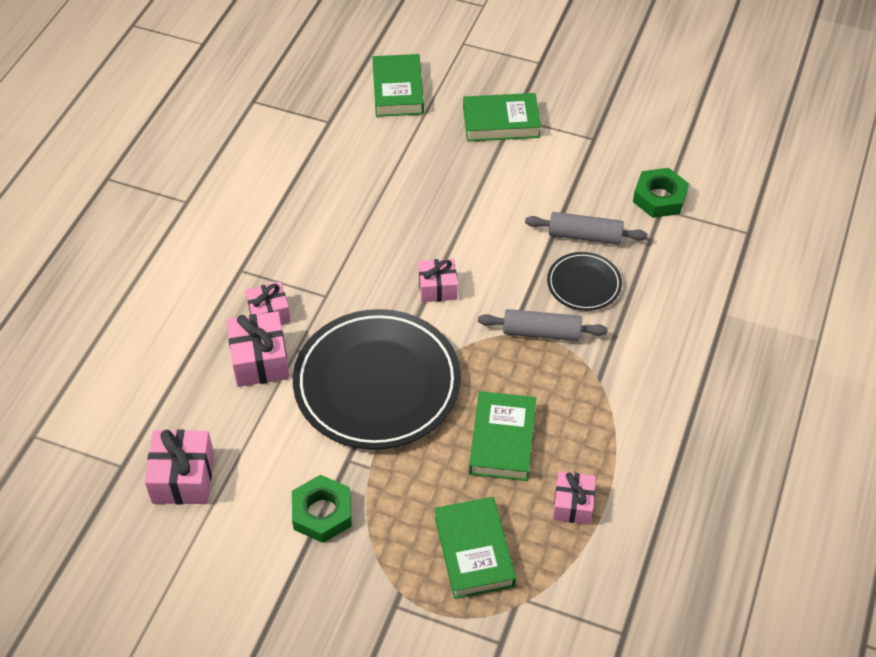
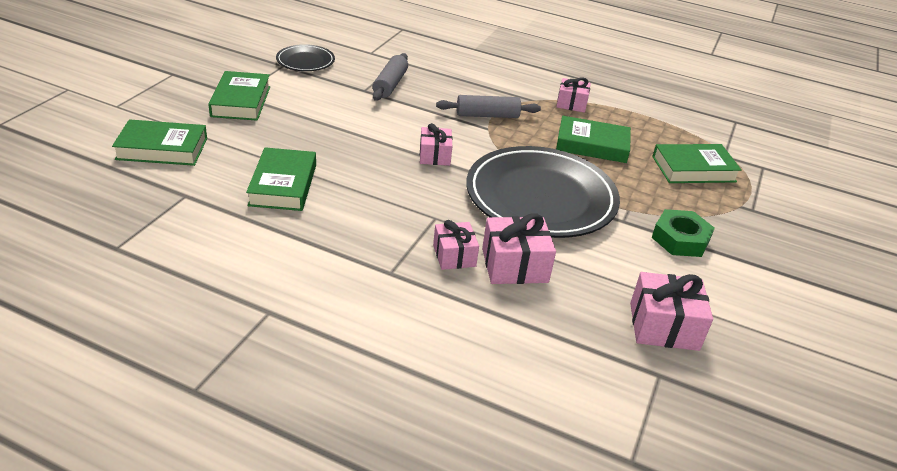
camera: 90 degrees left, 15 degrees down
grey rolling pin [478,309,608,341] -> grey rolling pin turned 75 degrees clockwise [436,95,541,118]
black plate [547,252,622,311] -> black plate moved to [276,44,335,71]
pink gift [553,471,596,525] -> pink gift moved to [556,77,591,113]
green nut [633,168,689,218] -> none
none -> green book [246,147,316,211]

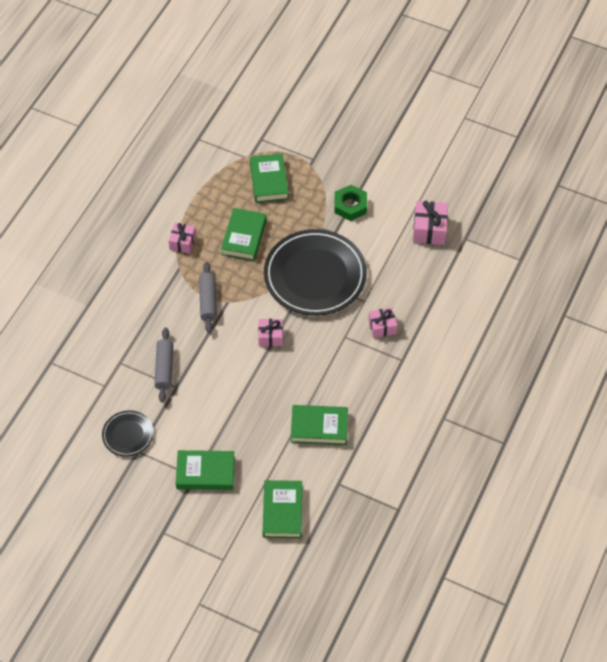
camera: 85 degrees left, 20 degrees up
grey rolling pin [373,53,408,101] -> grey rolling pin turned 75 degrees clockwise [154,328,173,402]
pink gift [482,213,556,284] -> none

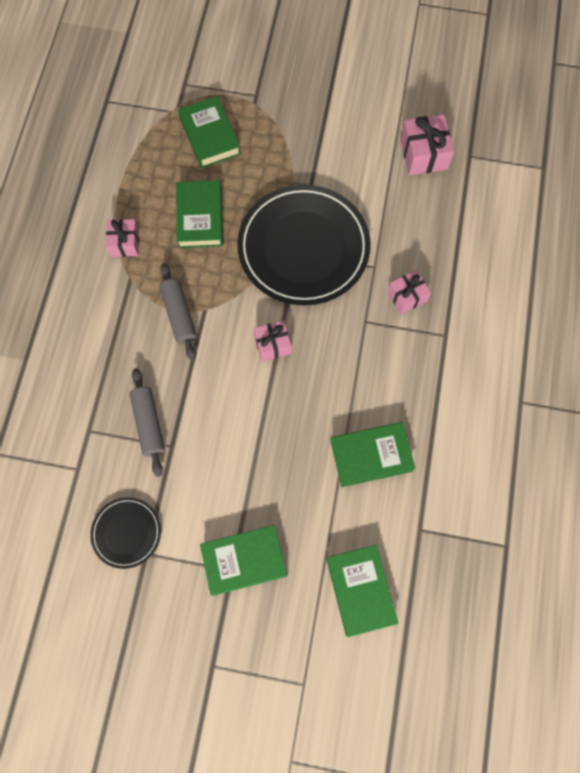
camera: 15 degrees left, 15 degrees up
green nut [335,185,367,221] -> none

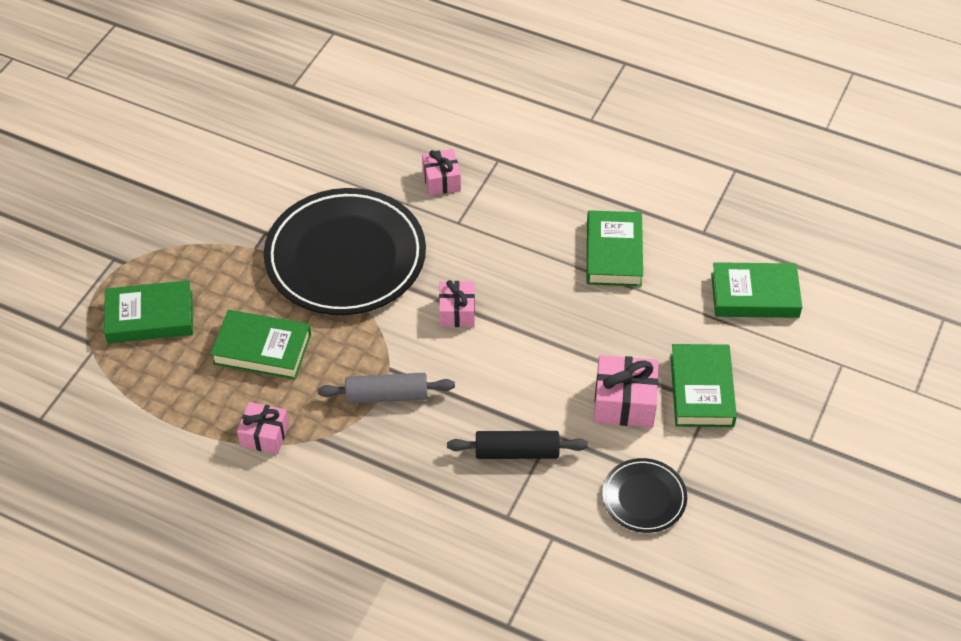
camera: 75 degrees left, 20 degrees down
grey rolling pin [129,368,165,477] -> black rolling pin [447,431,588,459]
pink gift [400,115,454,175] -> pink gift moved to [594,355,659,428]

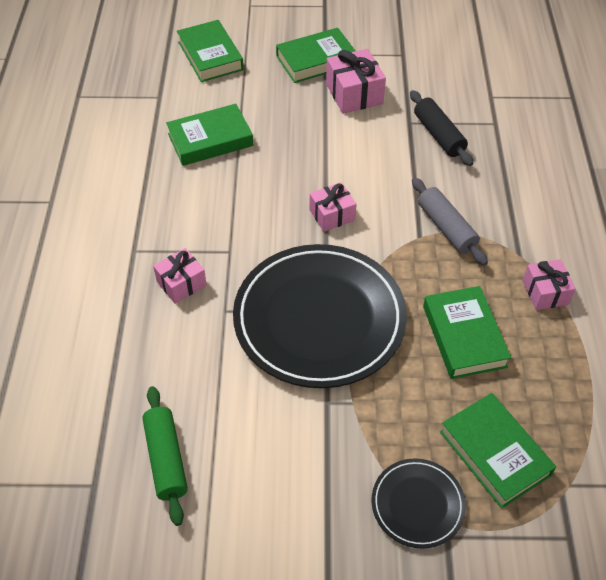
camera: 115 degrees left, 0 degrees up
black plate [602,458,687,533] -> black plate moved to [372,458,466,549]
none -> green rolling pin [142,386,188,526]

